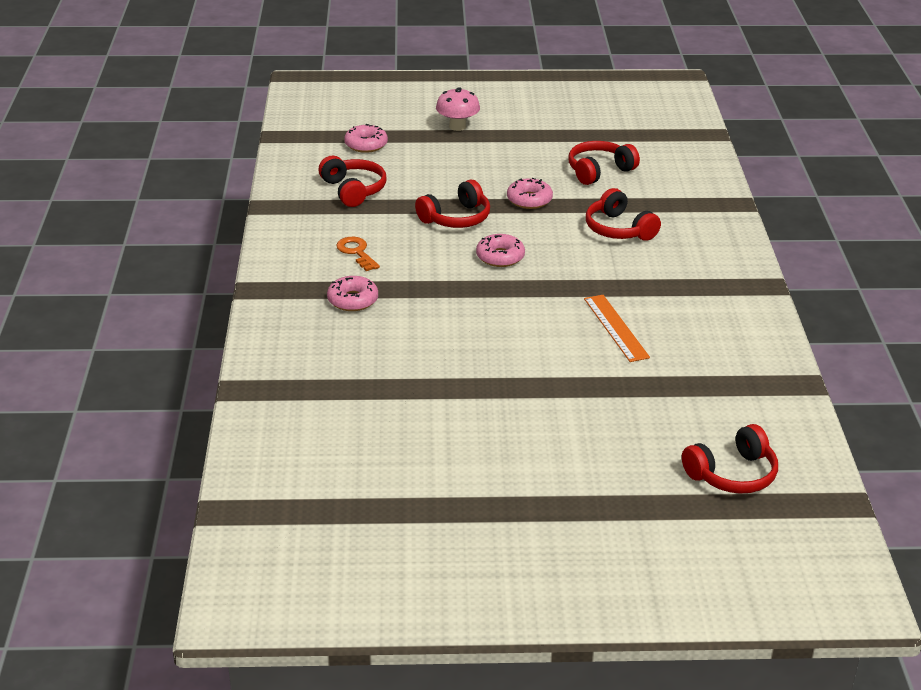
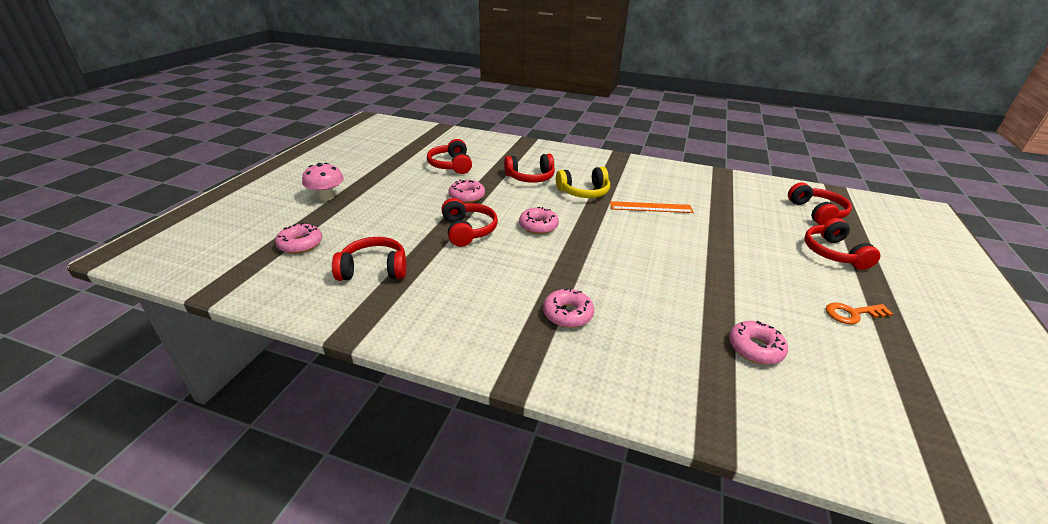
camera: 70 degrees left, 0 degrees up
orange key [336,237,380,271] -> orange key moved to [826,303,893,324]
none -> yellow headphones [556,167,610,198]
none -> pink donut [729,321,788,365]
none -> red headphones [804,218,880,270]

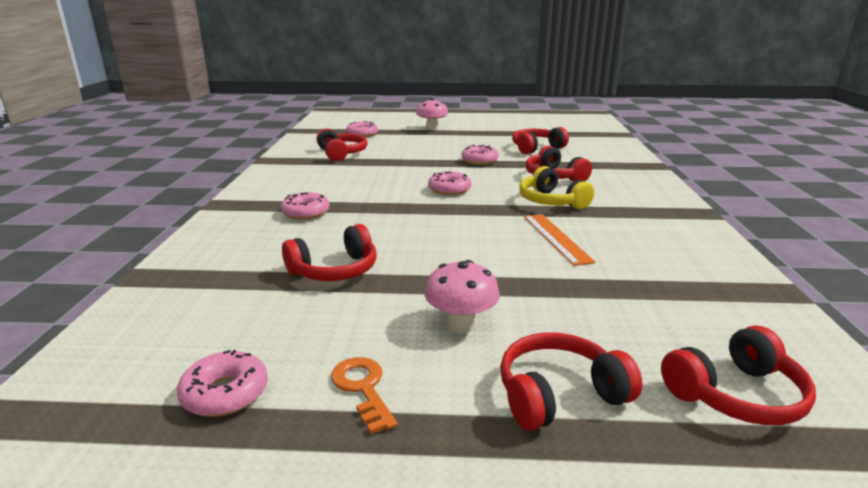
camera: 75 degrees right, 10 degrees down
red headphones [441,198,498,247] -> red headphones moved to [282,224,377,281]
pink donut [729,321,788,365] -> pink donut moved to [177,350,268,417]
none -> pink mushroom [425,260,500,332]

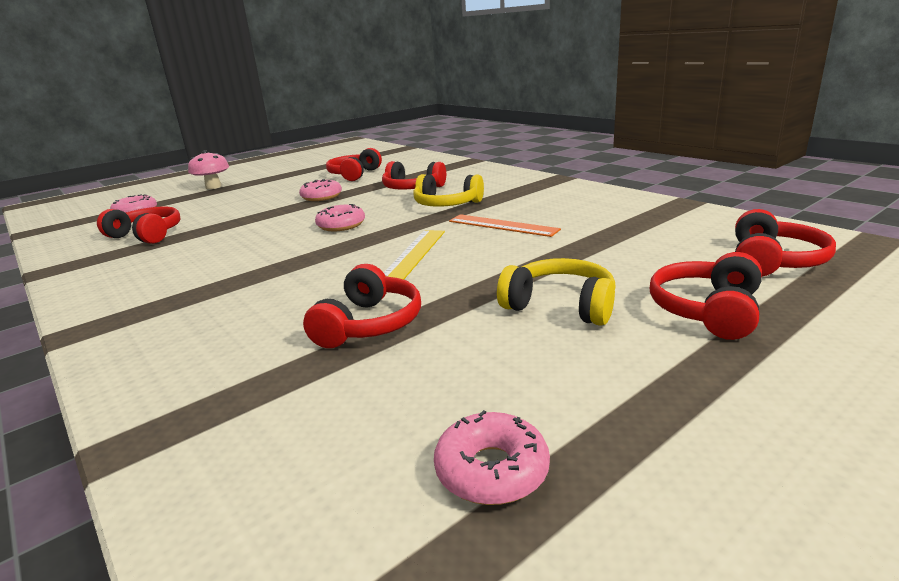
camera: 40 degrees left, 0 degrees up
pink donut [280,192,330,220] -> none
orange key [331,357,398,434] -> none
pink mushroom [425,260,500,332] -> yellow headphones [497,258,616,326]
none -> yellow ruler [384,230,445,280]

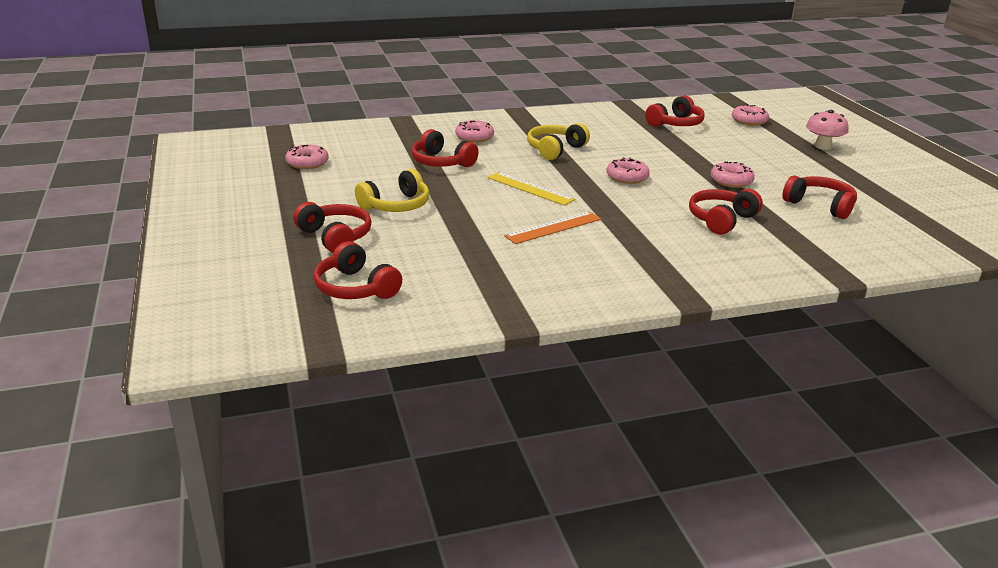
camera: 110 degrees right, 5 degrees up
yellow headphones [413,174,484,207] -> yellow headphones moved to [527,123,590,160]
none -> pink donut [455,120,494,143]

